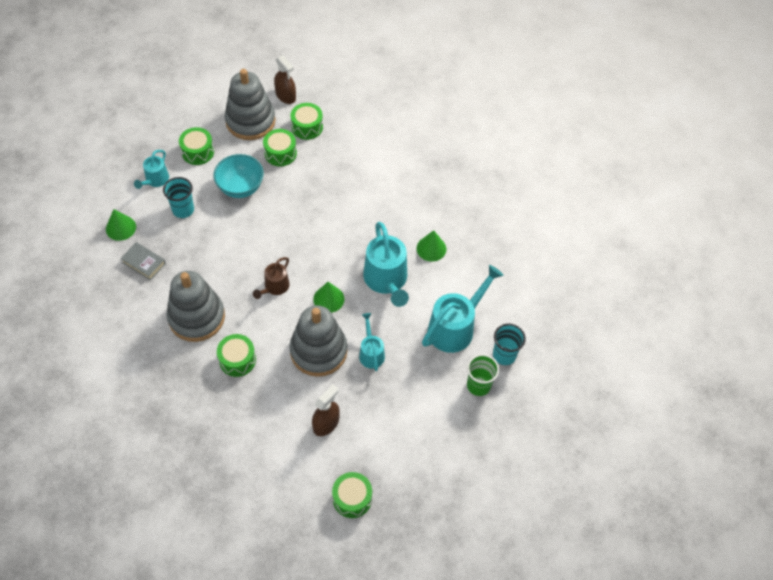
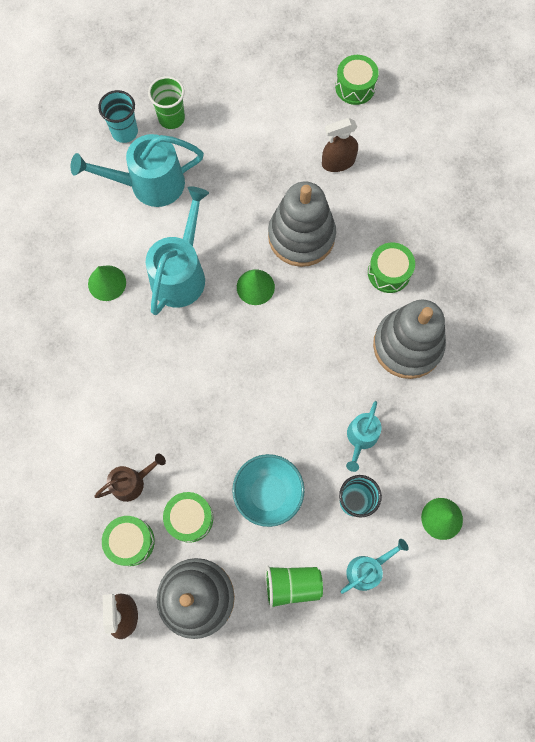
camera: 145 degrees left, 15 degrees up
grey book [120,242,166,281] -> none
green drum [179,127,214,165] -> green cup [265,566,323,609]
brown watering can [253,257,290,299] -> brown watering can moved to [94,454,166,502]
turquoise watering can [359,313,385,371] -> turquoise watering can moved to [346,401,381,472]

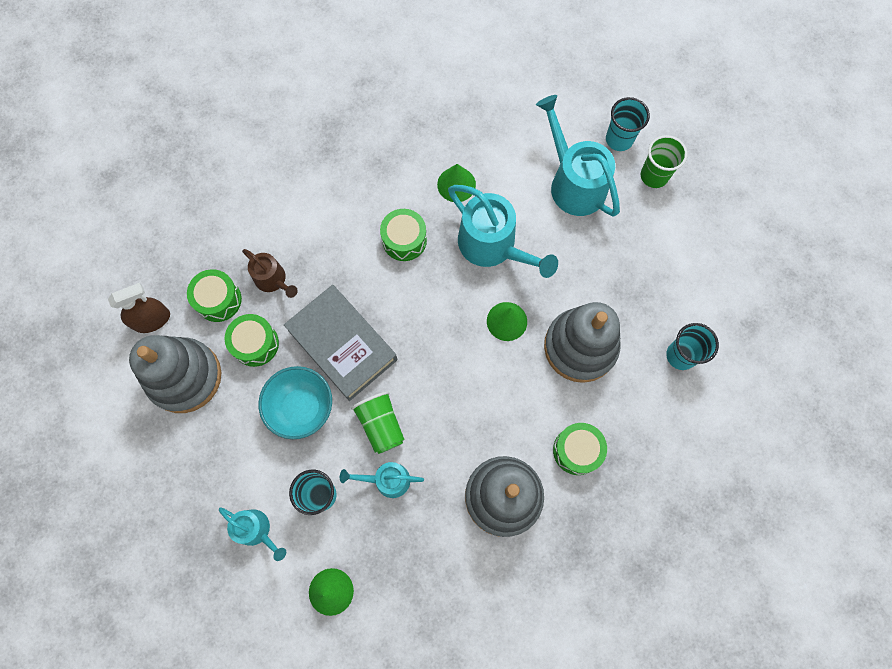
camera: 70 degrees right, 0 degrees up
turquoise watering can [146,186,209,315] -> turquoise watering can turned 45 degrees clockwise [448,185,558,278]
green cup [265,566,323,609] -> green cup moved to [351,391,405,454]
brown spray bottle [322,118,358,172] -> turquoise cup [666,323,719,370]
green drum [335,55,379,105] -> green drum moved to [380,209,427,261]
none -> grey book [284,285,397,401]

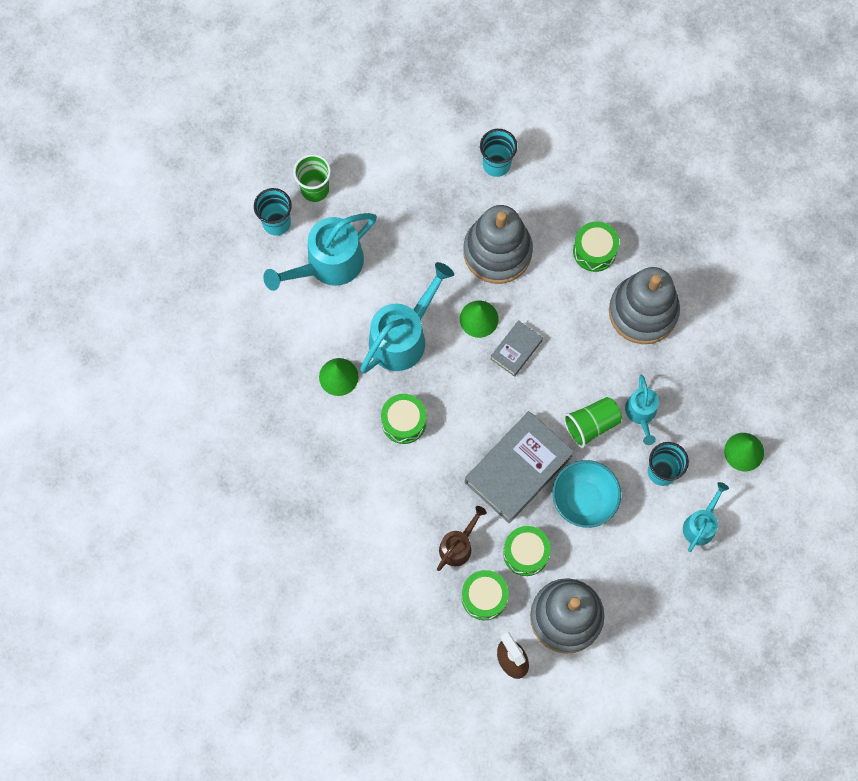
camera: 95 degrees left, 0 degrees up
none -> grey book [491,320,543,377]

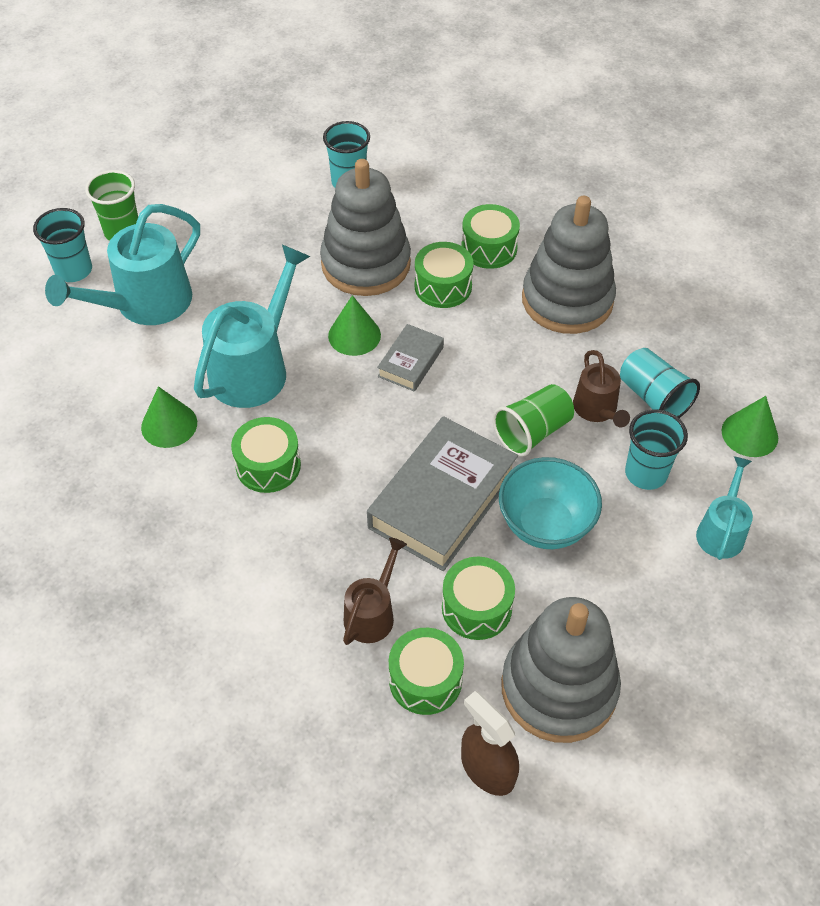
camera: 10 degrees left, 20 degrees down
turquoise watering can [625,375,659,445] -> brown watering can [573,350,630,427]
none -> green drum [415,242,474,308]
none -> turquoise cup [620,348,700,418]

